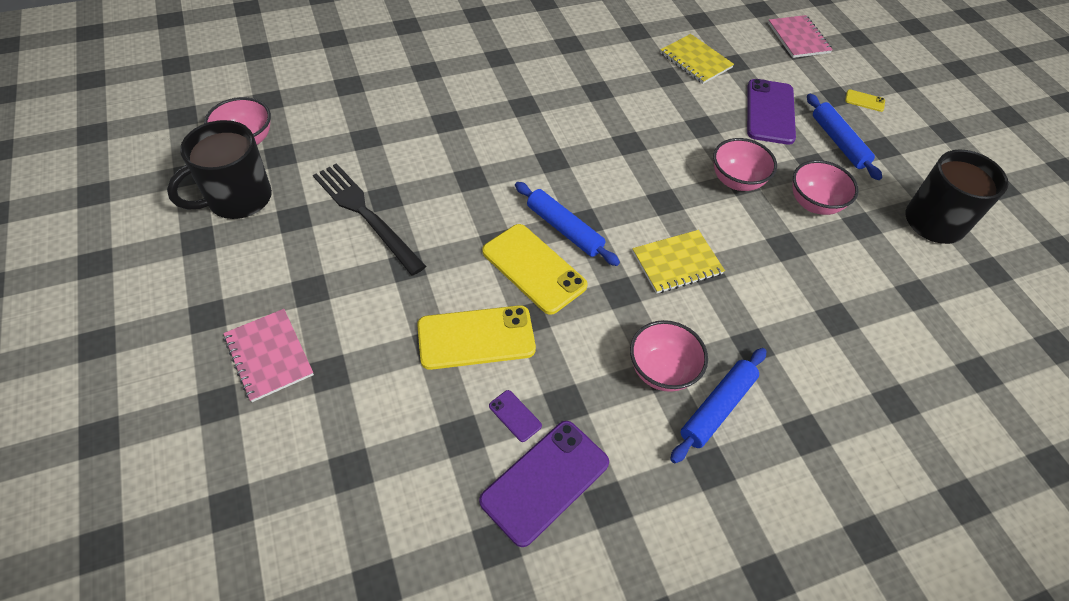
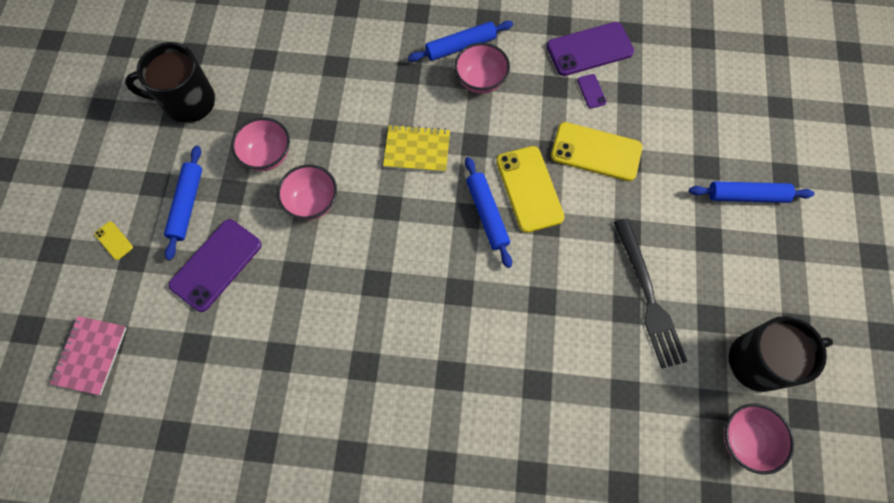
camera: 150 degrees left, 15 degrees up
pink notebook [223,309,314,402] -> blue rolling pin [689,181,814,203]
yellow notebook [660,34,734,84] -> none

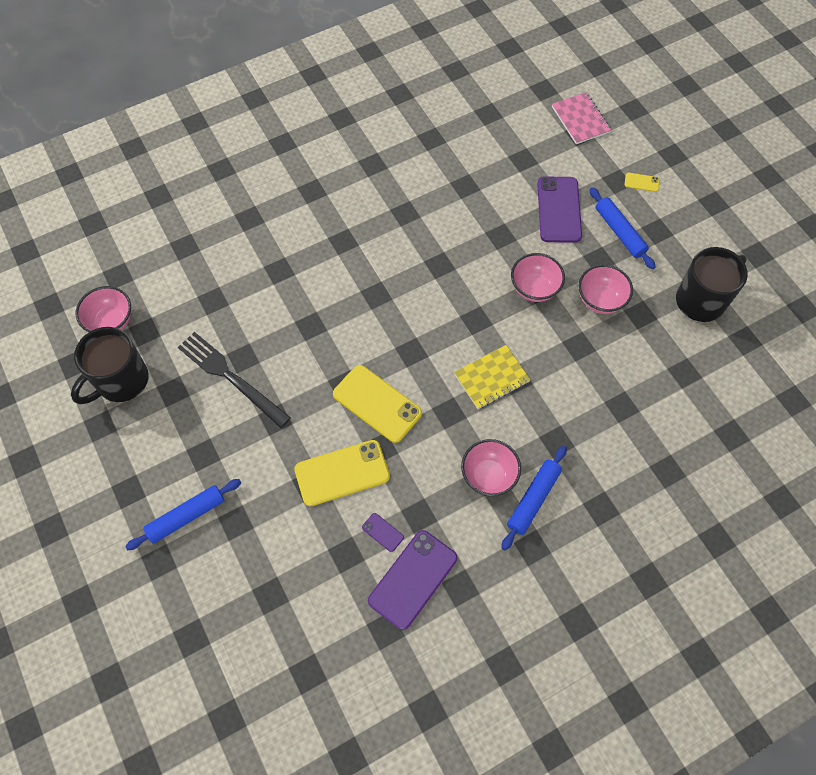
camera: 145 degrees right, 5 degrees down
blue rolling pin [465,157,512,268] -> none

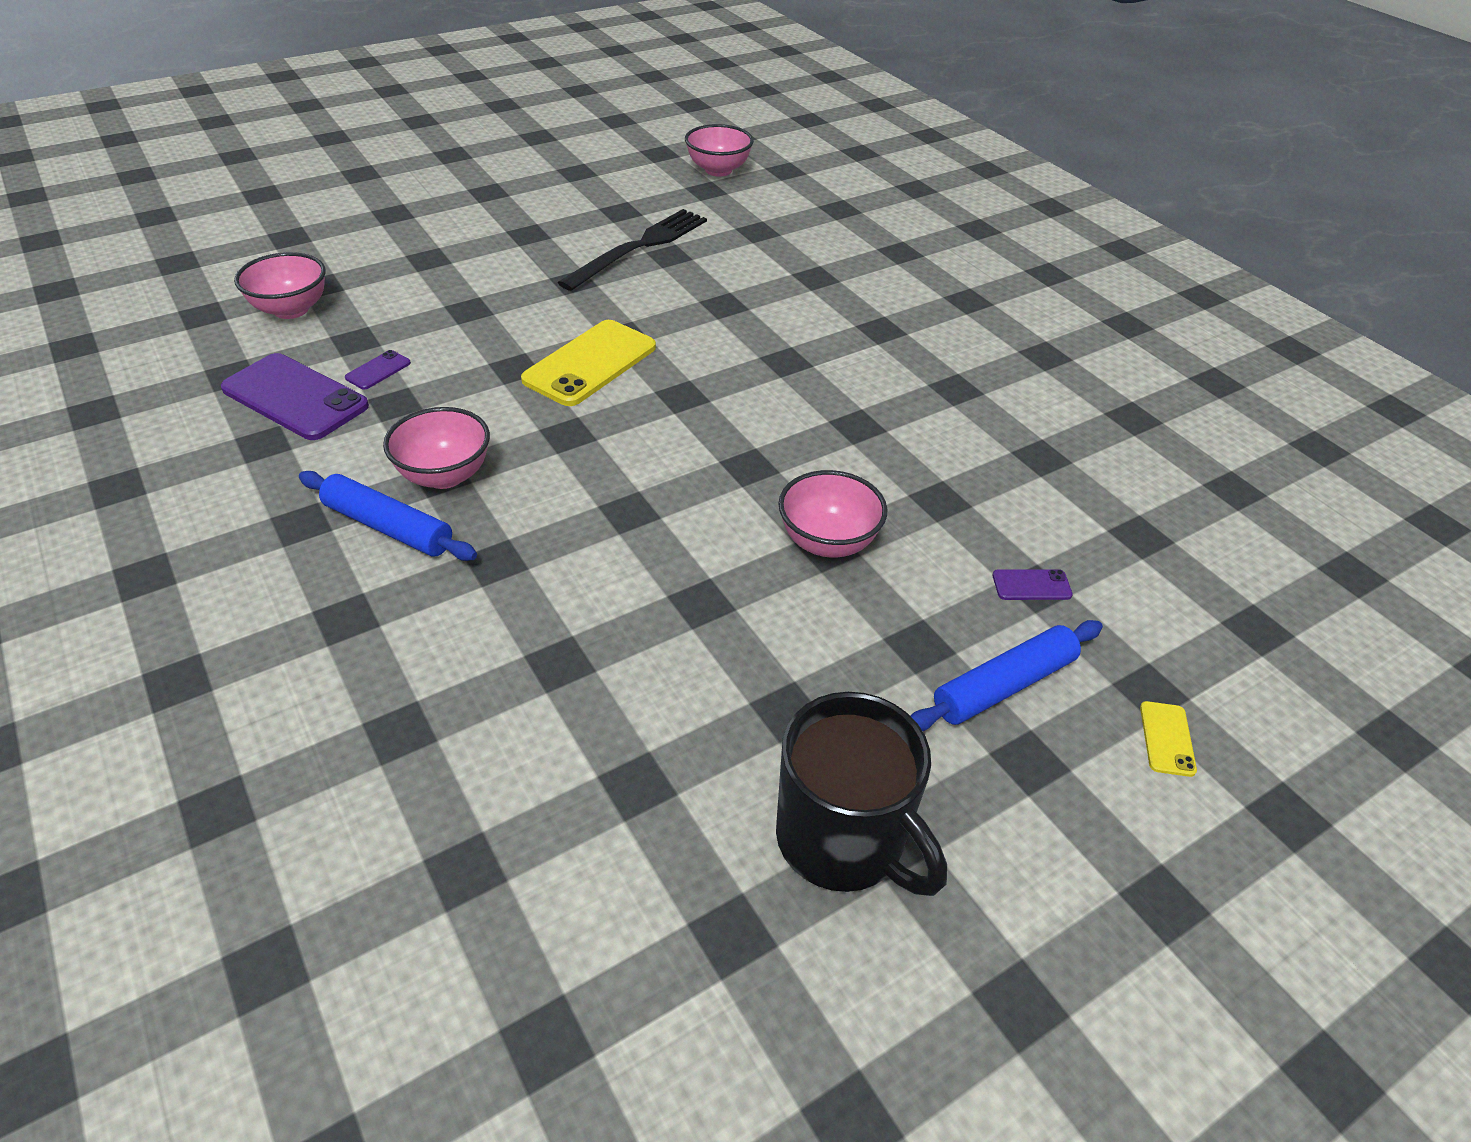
camera: 85 degrees right, 20 degrees down
black mug [71,327,149,404] -> none
blue rolling pin [125,479,241,550] -> none
yellow phone [294,440,390,506] -> none
yellow notebook [454,345,530,409] -> none
purple phone [537,177,582,243] -> purple phone [992,569,1073,600], size x0.44
pink notebook [552,92,611,144] -> none
pink bowl [578,264,633,314] -> pink bowl moved to [234,252,326,319]

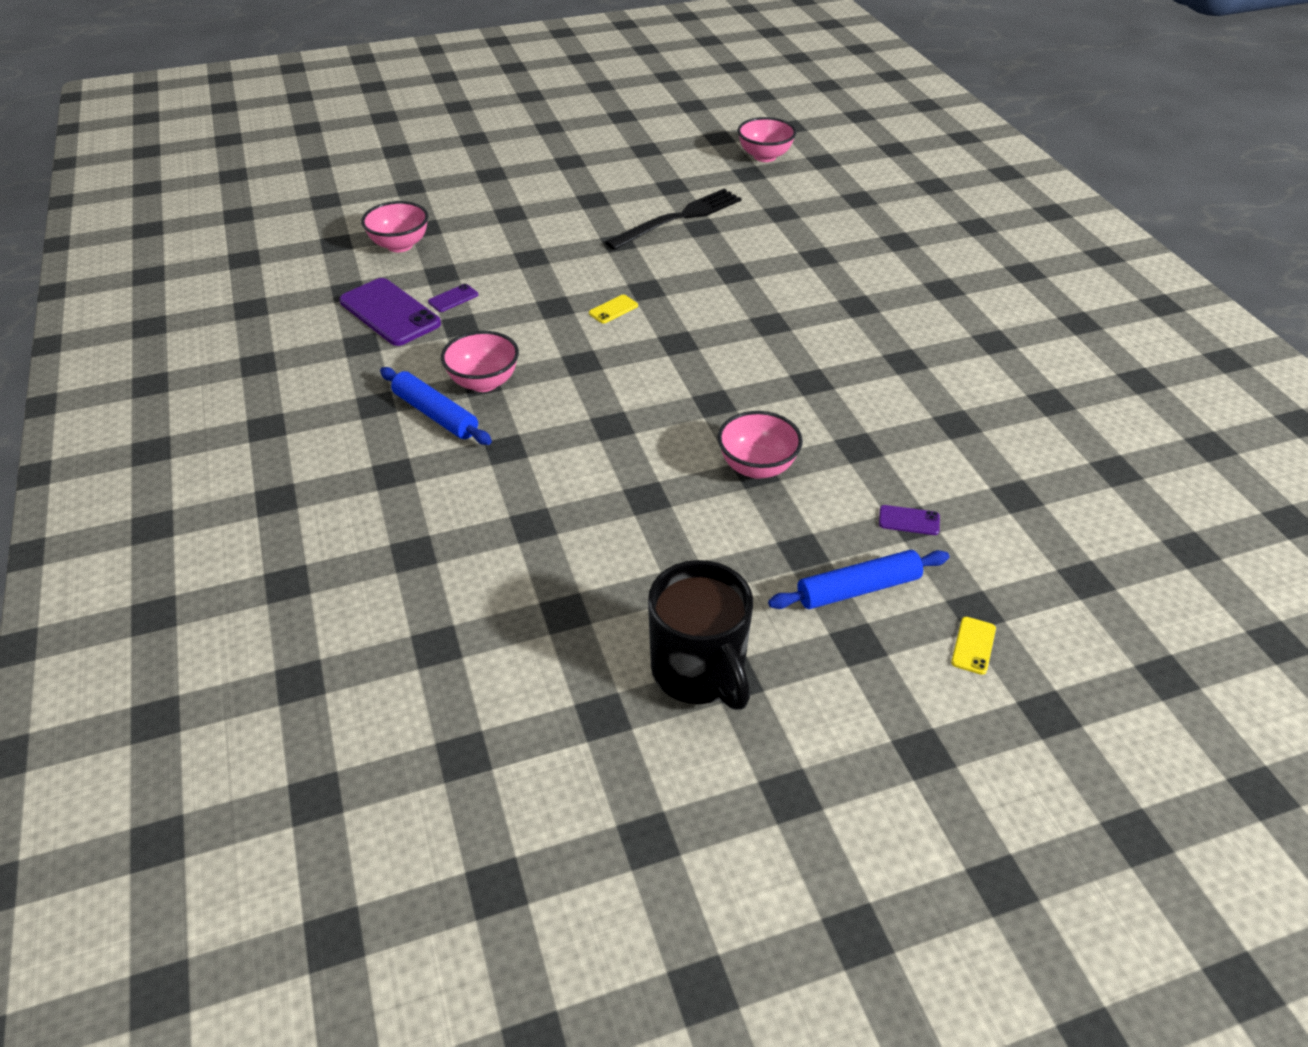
camera: 15 degrees right, 0 degrees up
yellow phone [521,320,656,406] -> yellow phone [589,295,638,323], size x0.44

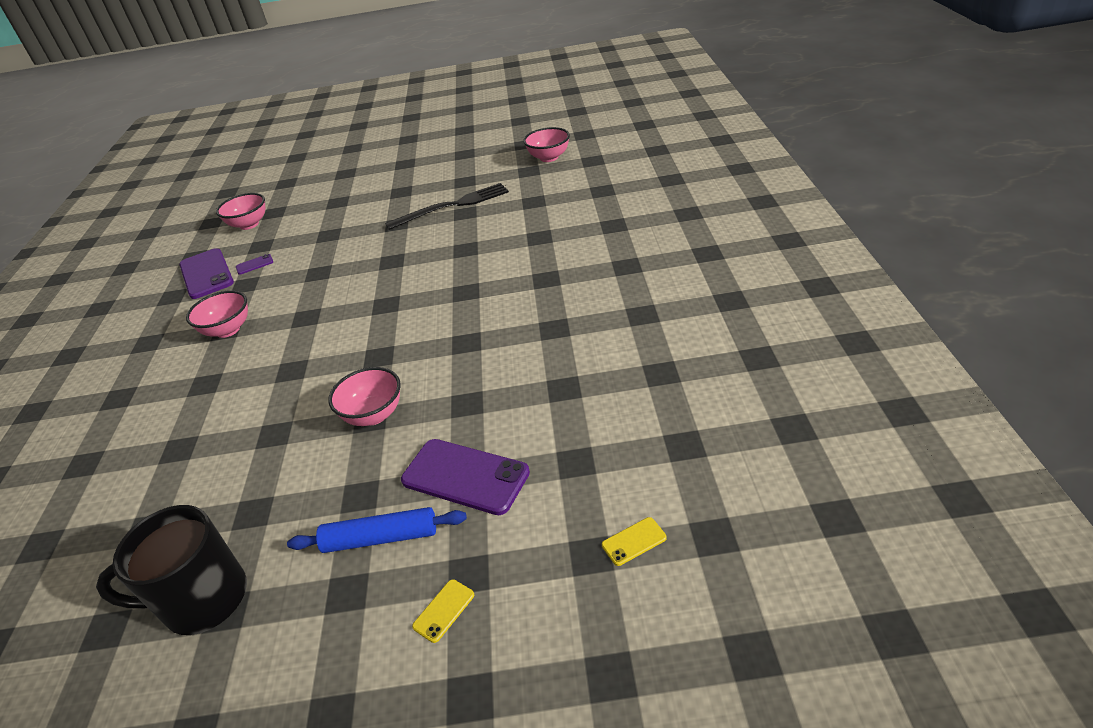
camera: 20 degrees right, 5 degrees down
blue rolling pin [380,367,492,445] -> none
yellow phone [589,295,638,323] -> yellow phone moved to [602,517,667,566]
black mug [648,560,753,710] -> black mug turned 90 degrees clockwise [96,505,247,635]
purple phone [879,505,940,535] -> purple phone [401,439,530,515], size x2.26

